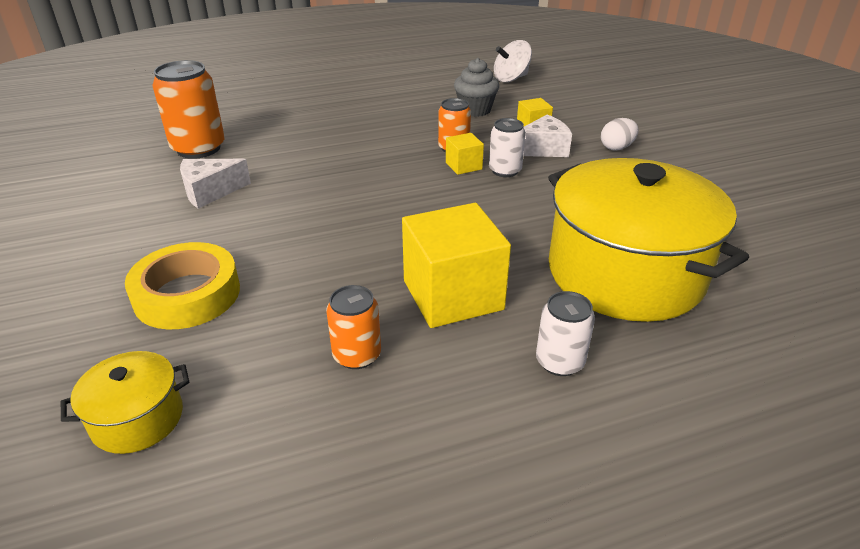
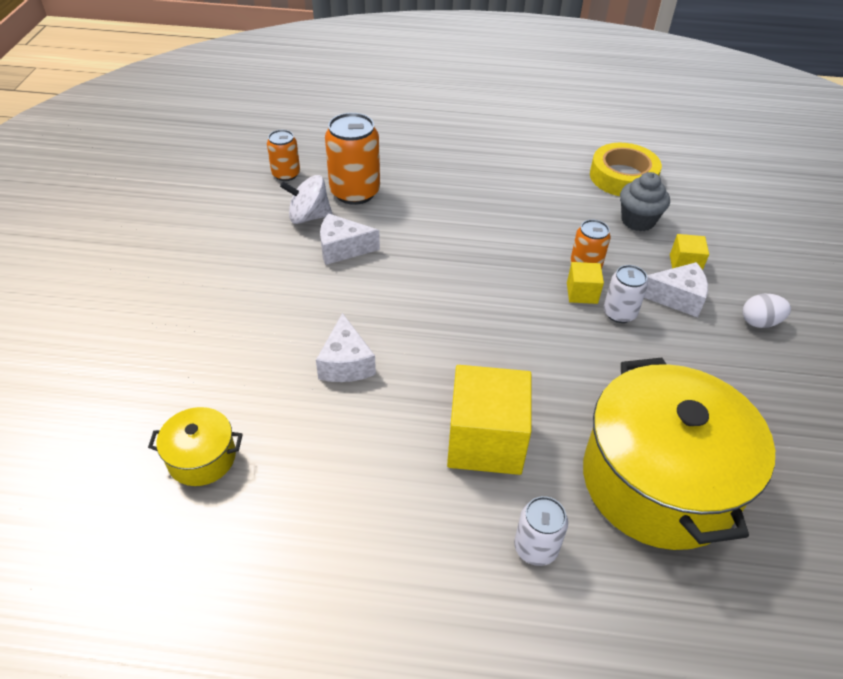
camera: 25 degrees right, 10 degrees up
yellow tape [125,242,240,329] -> yellow tape moved to [590,143,662,196]
orange can [326,285,381,369] -> orange can moved to [267,130,300,181]
white spinning top [494,40,532,82] -> white spinning top moved to [280,175,332,224]
none -> white cheese [316,313,376,382]

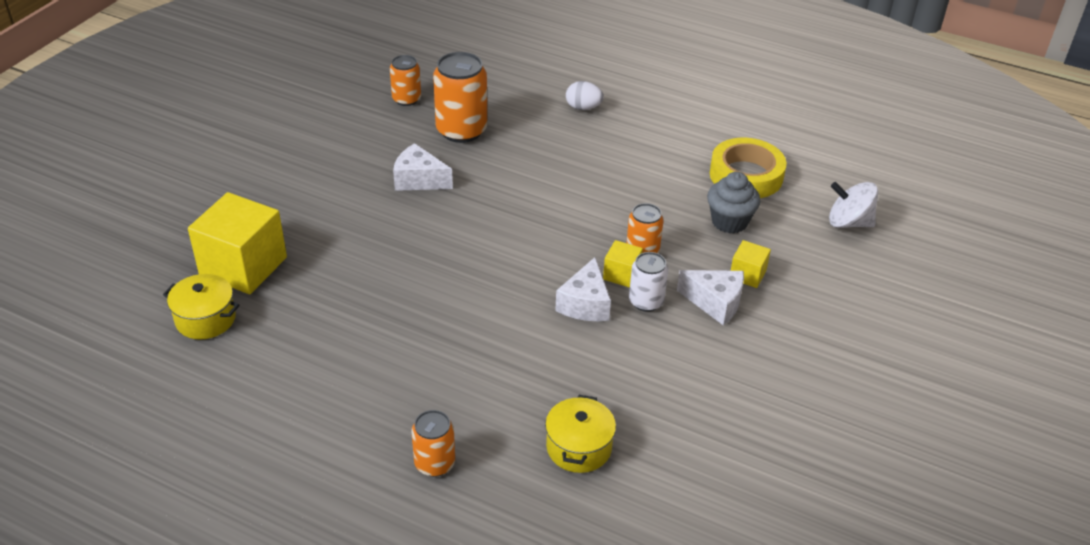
camera: 20 degrees right, 5 degrees down
white spinning top [280,175,332,224] -> white spinning top moved to [829,182,878,228]
white cheese [316,313,376,382] -> white cheese moved to [555,257,611,321]
yellow cube [447,365,531,475] -> yellow cube moved to [188,192,287,294]
white can [514,496,568,566] -> orange can [412,410,455,477]
yellow pot [583,358,775,550] -> yellow pot [545,395,616,473], size x0.44
white egg [743,294,791,328] -> white egg moved to [566,81,604,110]

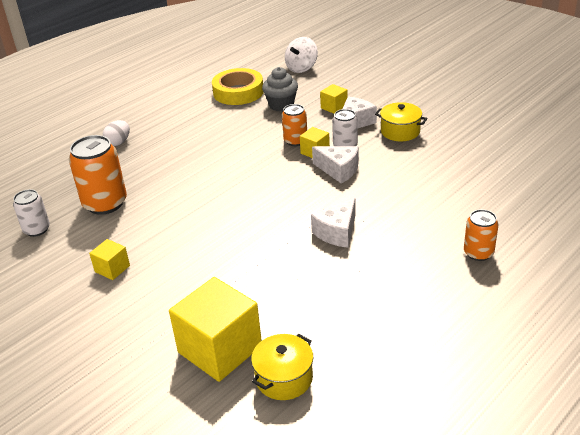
camera: 70 degrees left, 5 degrees down
orange can [390,55,421,106] -> white can [13,189,50,237]
white cheese [393,143,453,191] -> white cheese moved to [311,198,355,248]
yellow pot [545,395,616,473] -> yellow pot moved to [375,102,428,141]
none -> yellow cube [89,239,130,280]

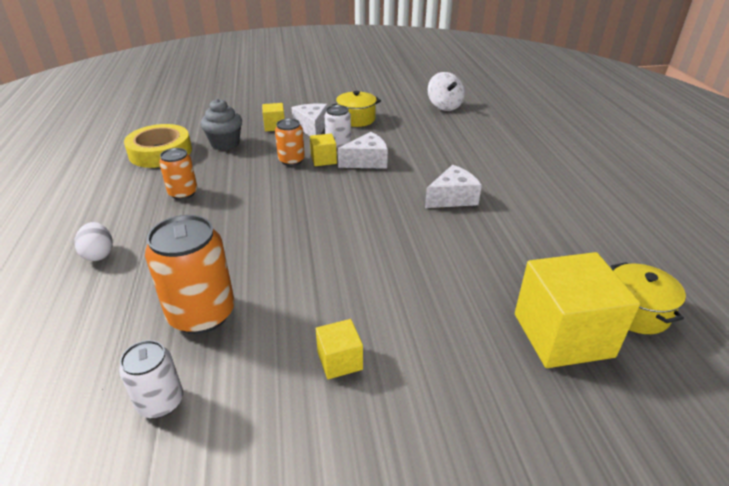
camera: 55 degrees left, 0 degrees up
white spinning top [285,37,318,73] -> white spinning top moved to [428,72,465,111]
white cheese [311,198,355,248] -> white cheese turned 105 degrees counterclockwise [425,165,482,208]
orange can [464,209,498,261] -> orange can moved to [159,148,197,200]

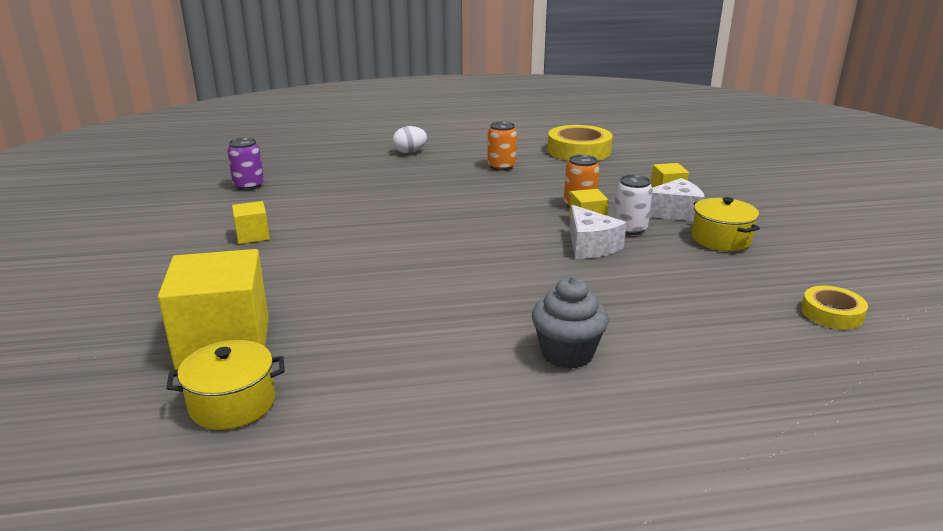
camera: 90 degrees right, 10 degrees down
white can [119,340,183,418] -> purple can [227,138,264,191]
orange can [145,215,235,334] -> none
grey cupcake [200,98,242,150] -> grey cupcake moved to [532,276,609,369]
white cheese [425,165,482,208] -> none
white spinning top [428,72,465,111] -> yellow tape [801,286,868,329]

